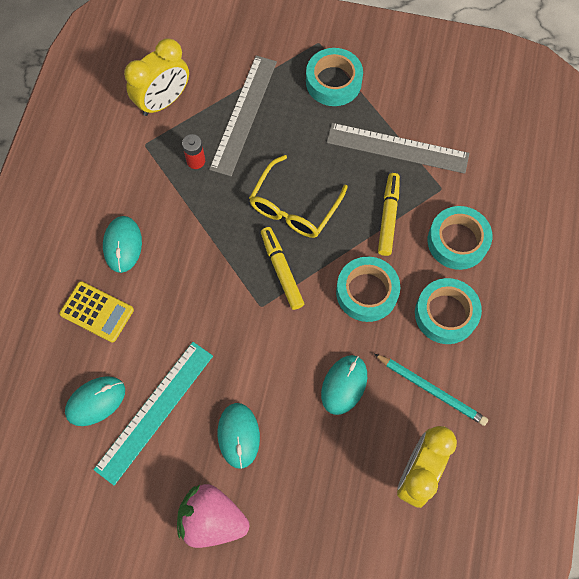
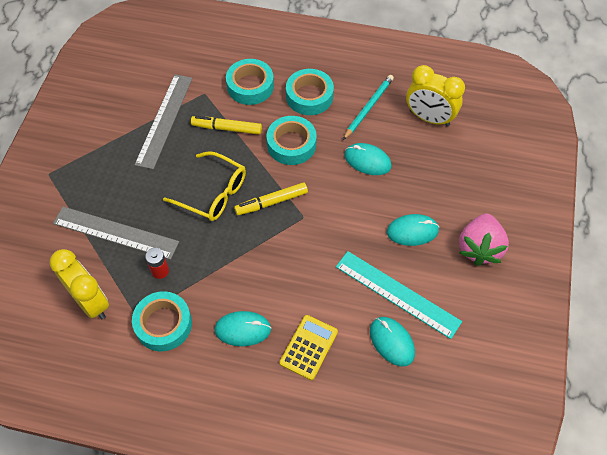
camera: 90 degrees left, 10 degrees down
turquoise tape [306,48,363,106] -> turquoise tape moved to [132,291,192,351]

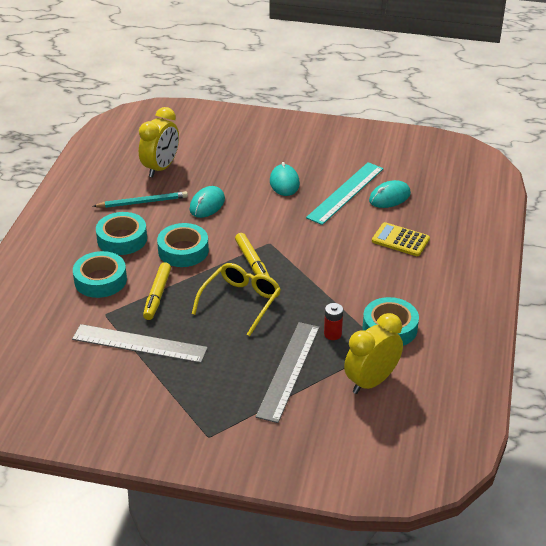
camera: 90 degrees left, 20 degrees down
turquoise mouse [214,311,271,346] -> none
turquoise pencil [343,75,394,140] -> turquoise pencil turned 135 degrees clockwise [93,191,188,208]
pink strawberry [459,213,509,266] -> none

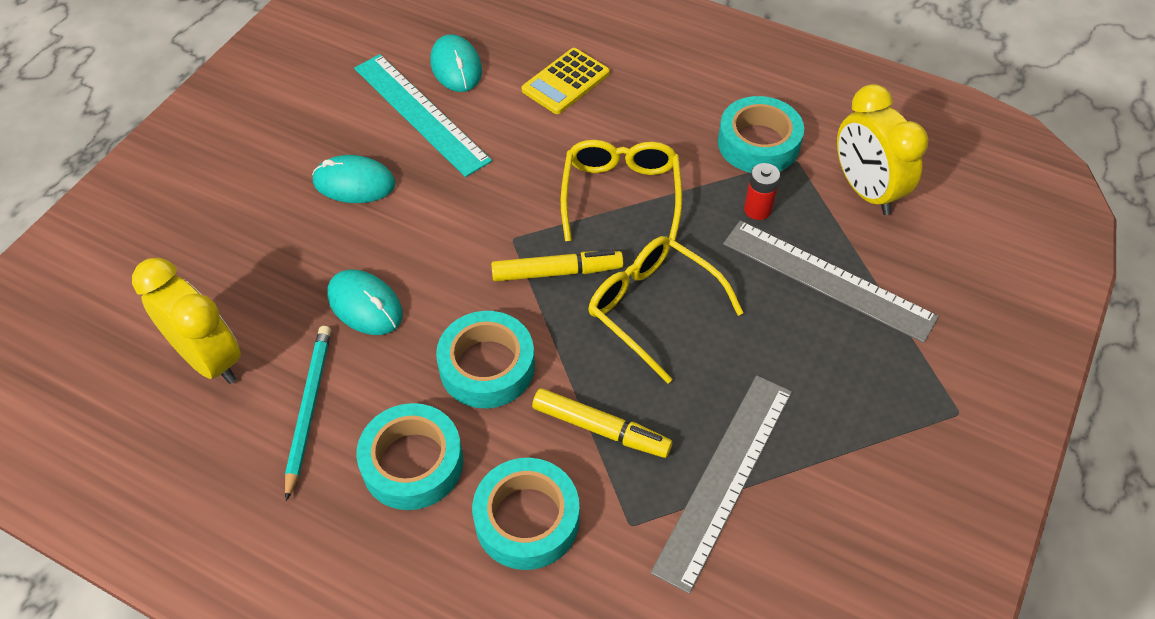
camera: 75 degrees left, 15 degrees up
none -> yellow glasses [561,140,682,241]

